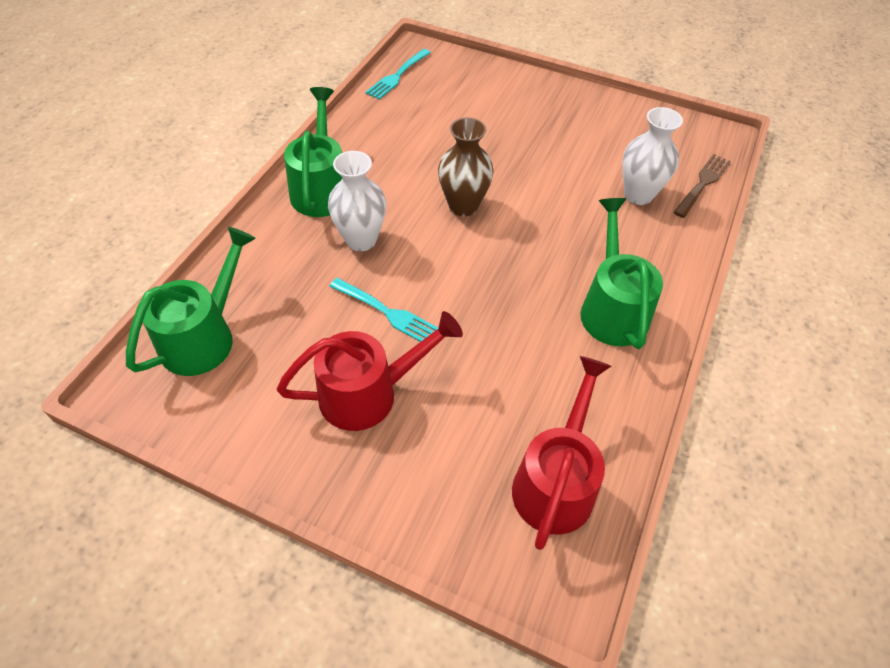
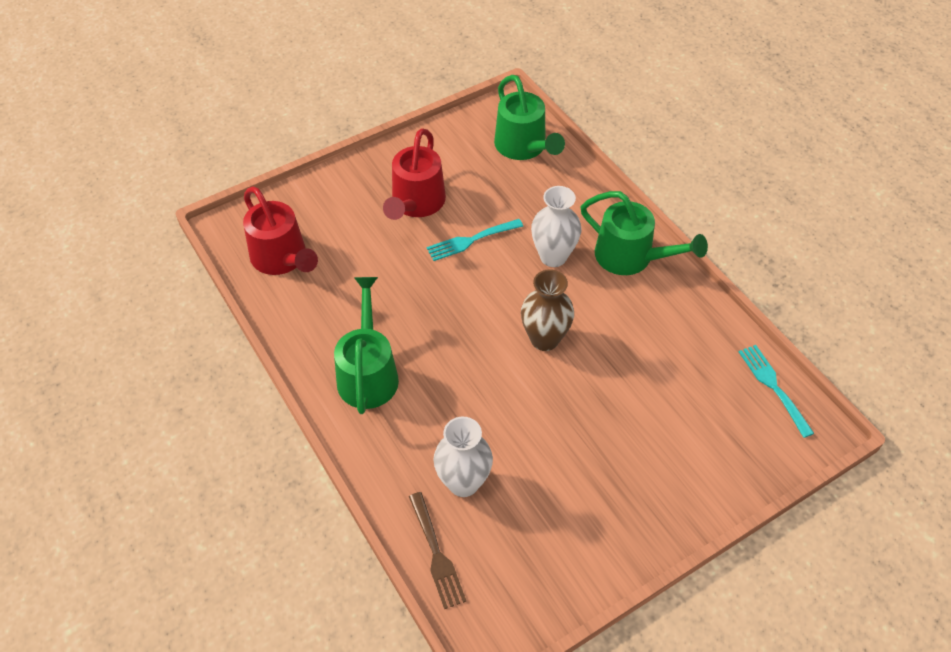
camera: 125 degrees right, 0 degrees up
green watering can [580,198,663,349] -> green watering can turned 120 degrees counterclockwise [334,277,399,414]

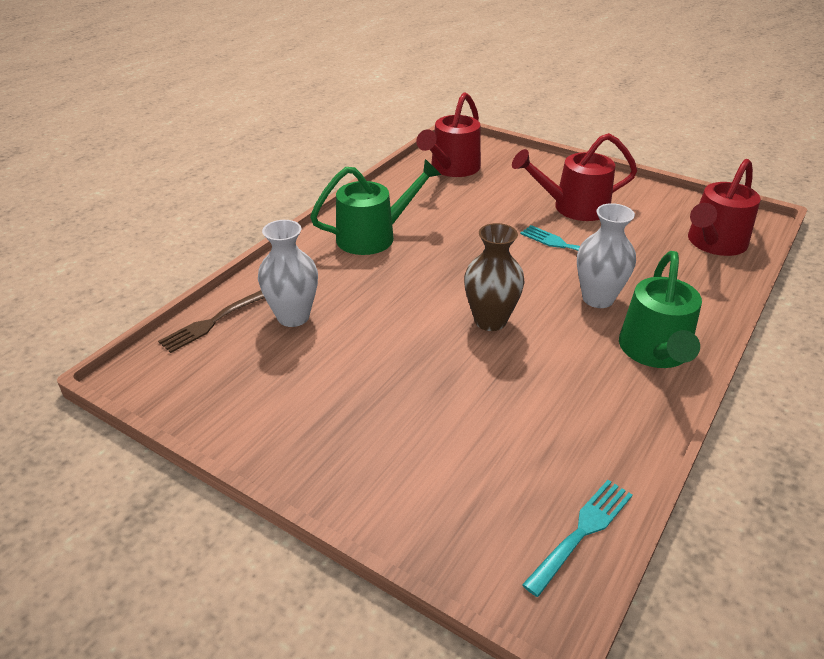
camera: 65 degrees right, 15 degrees down
green watering can [494,75,565,160] -> red watering can [688,159,760,256]

